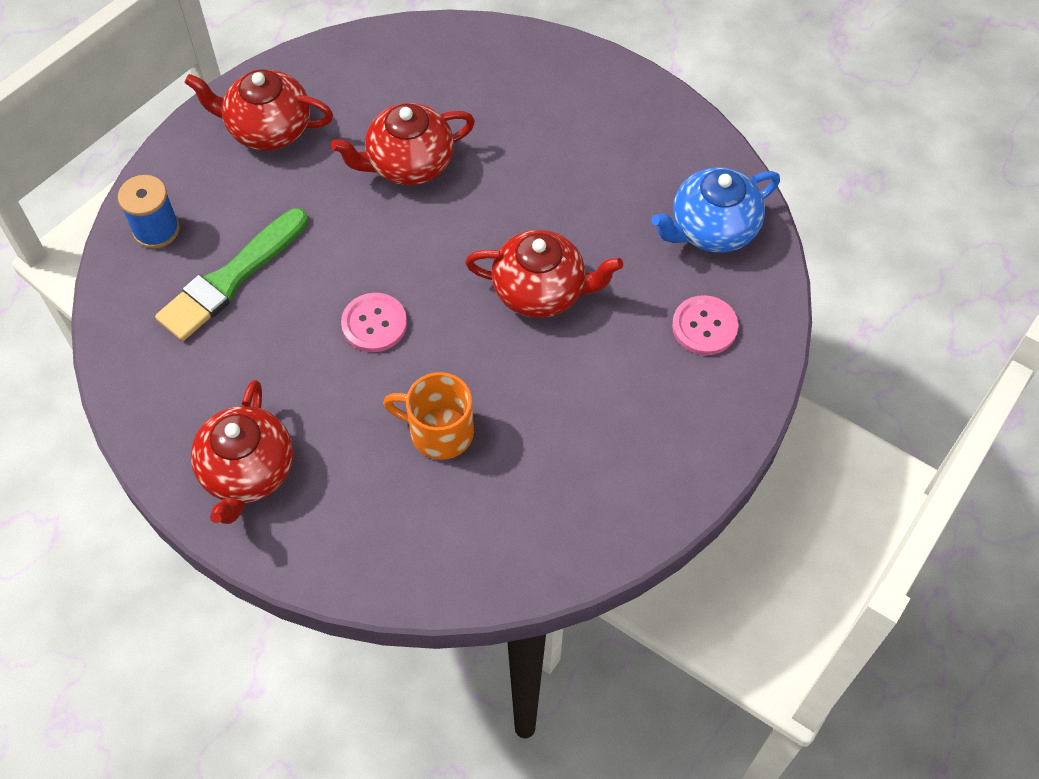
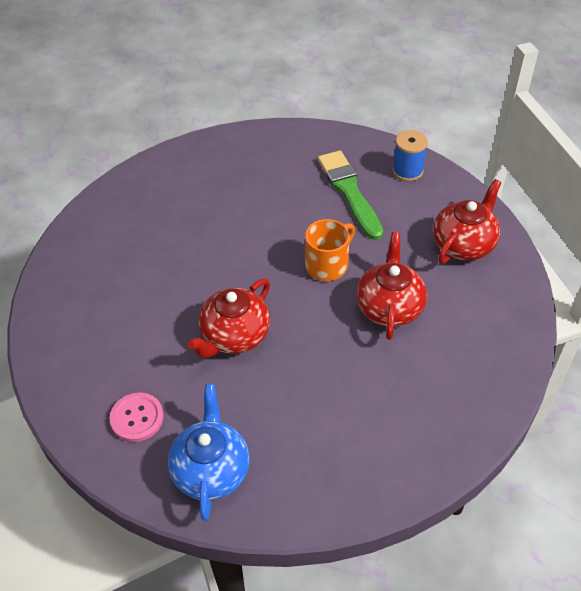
camera: 120 degrees right, 10 degrees down
red teapot [190,380,293,524] -> none
pink button [341,293,407,352] -> none
orange mug [383,372,474,460] -> orange mug moved to [305,219,355,281]

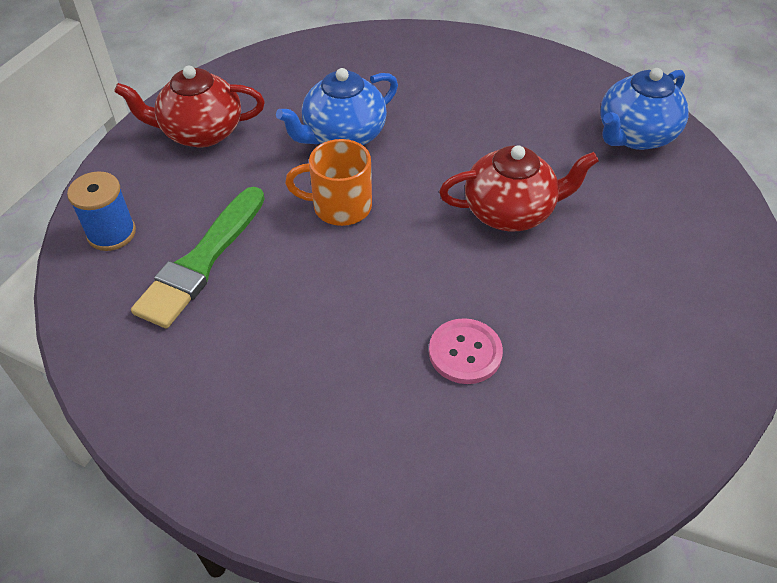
camera: 135 degrees left, 0 degrees up
pink button [110,393,164,442] -> pink button moved to [429,318,503,384]
red teapot [356,232,427,340] -> blue teapot [276,68,398,145]

